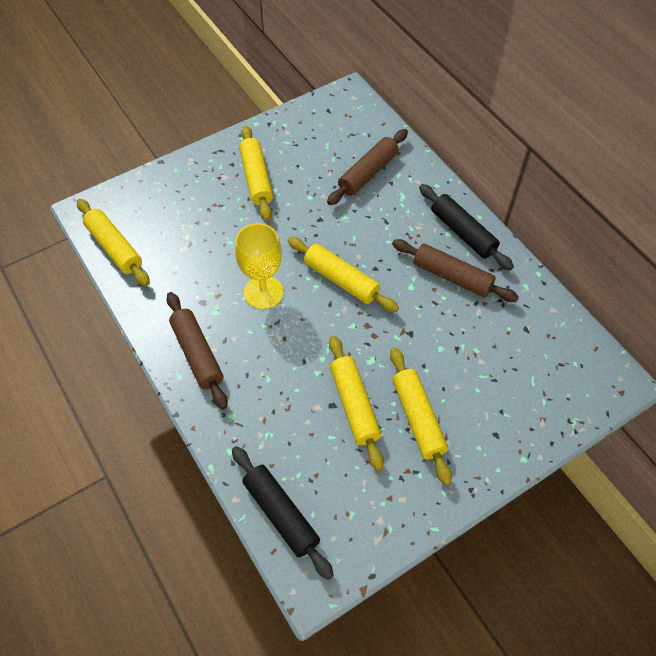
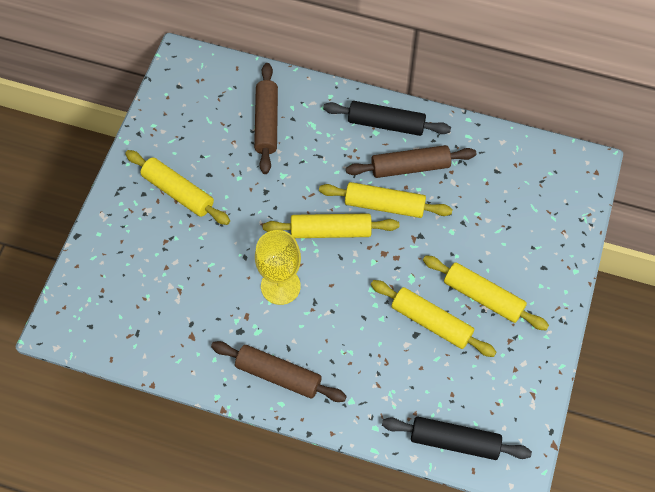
camera: 40 degrees left, 5 degrees up
yellow rolling pin [77,199,150,286] -> yellow rolling pin moved to [319,182,452,218]

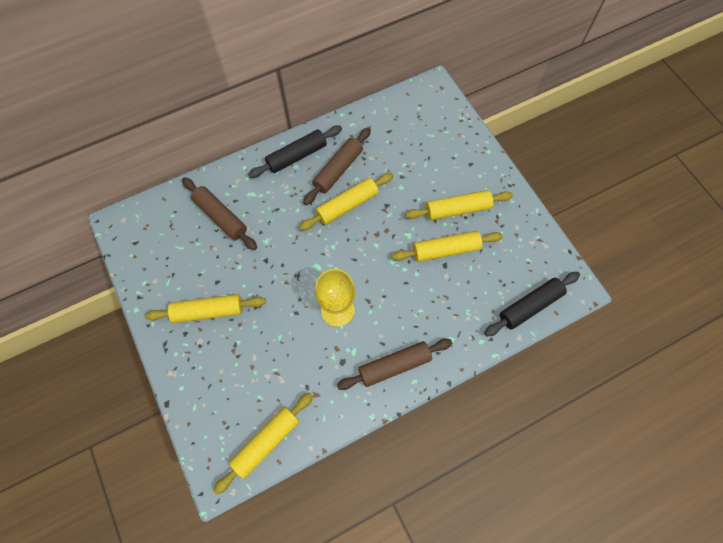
camera: 45 degrees left, 5 degrees up
yellow rolling pin [263,213,399,238] -> yellow rolling pin moved to [213,393,313,495]

